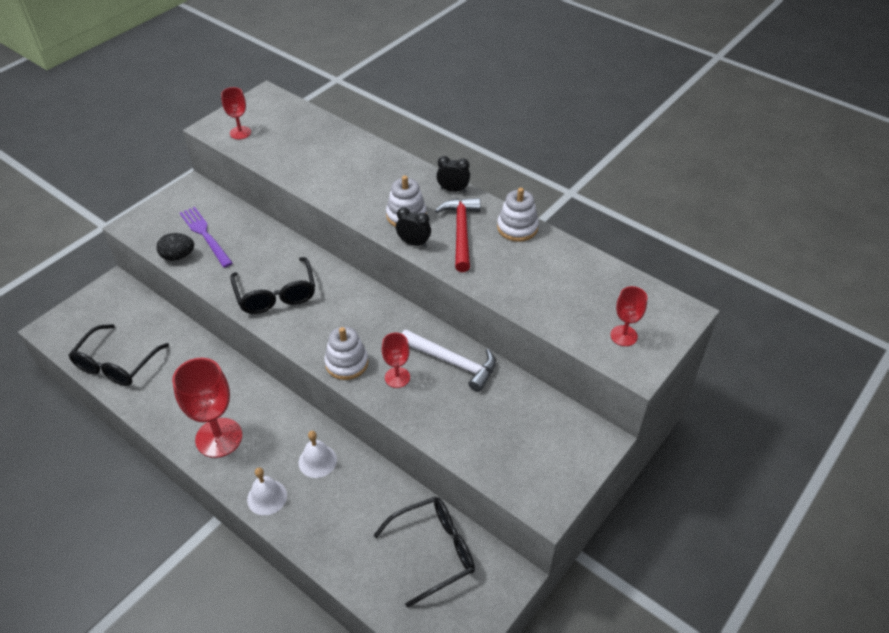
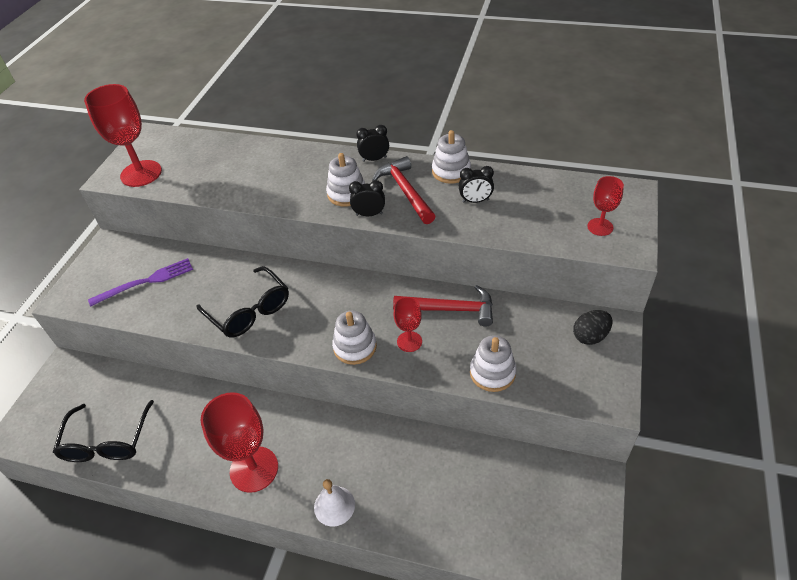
camera: 20 degrees left, 0 degrees up
black egg [156,233,194,261] -> black egg moved to [573,310,613,345]
purple fork [180,207,233,268] -> purple fork turned 120 degrees clockwise [88,258,193,307]
red goblet [221,87,251,139] -> red goblet [84,84,162,187], size x1.87
white bell [298,431,337,478] -> none
black glasses [374,497,475,608] -> none
white hammer [402,330,496,392] -> red hammer [393,285,493,327]
none -> black clock [459,166,494,203]
none -> white stacking toy [470,335,516,392]

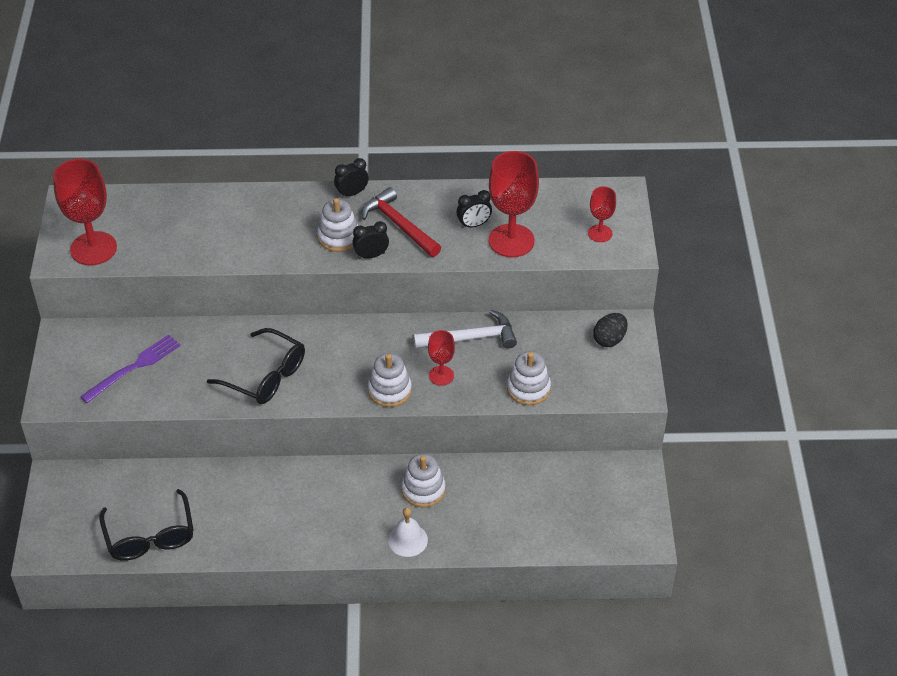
camera: 20 degrees left, 0 degrees up
red goblet [201,392,278,493] -> red goblet moved to [489,151,539,257]
red hammer [393,285,493,327] -> white hammer [413,310,517,349]
white stacking toy [432,130,471,184] -> white stacking toy moved to [401,454,445,507]

